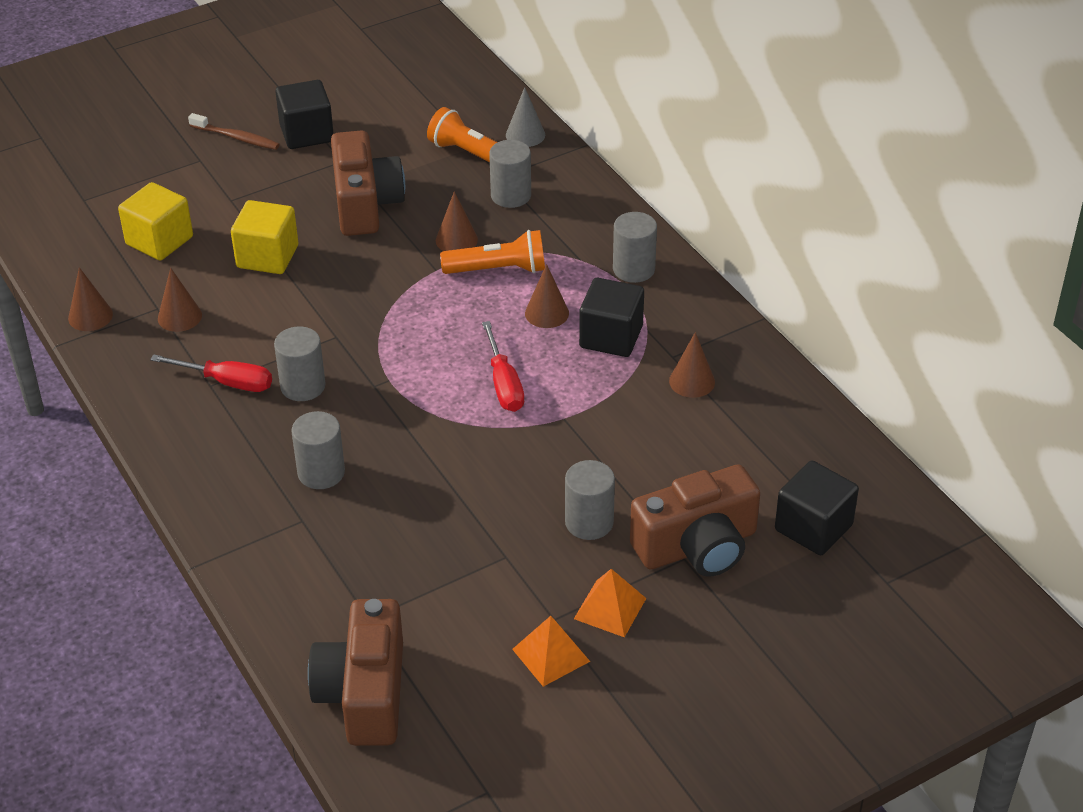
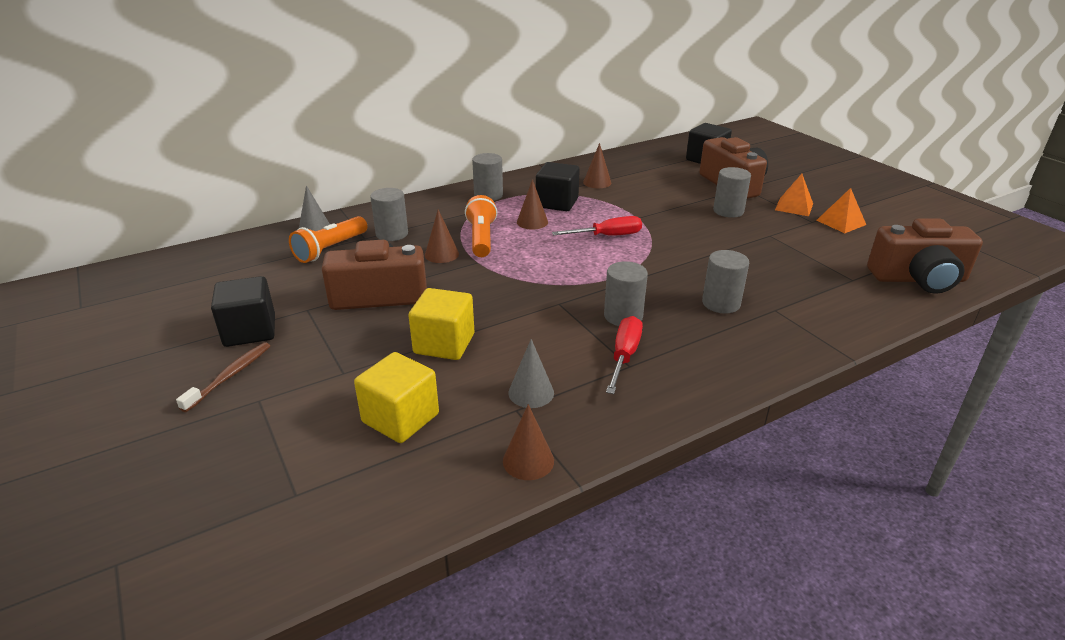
camera: 90 degrees left, 10 degrees down
brown cone [158,268,202,332] -> grey cone [508,339,554,408]

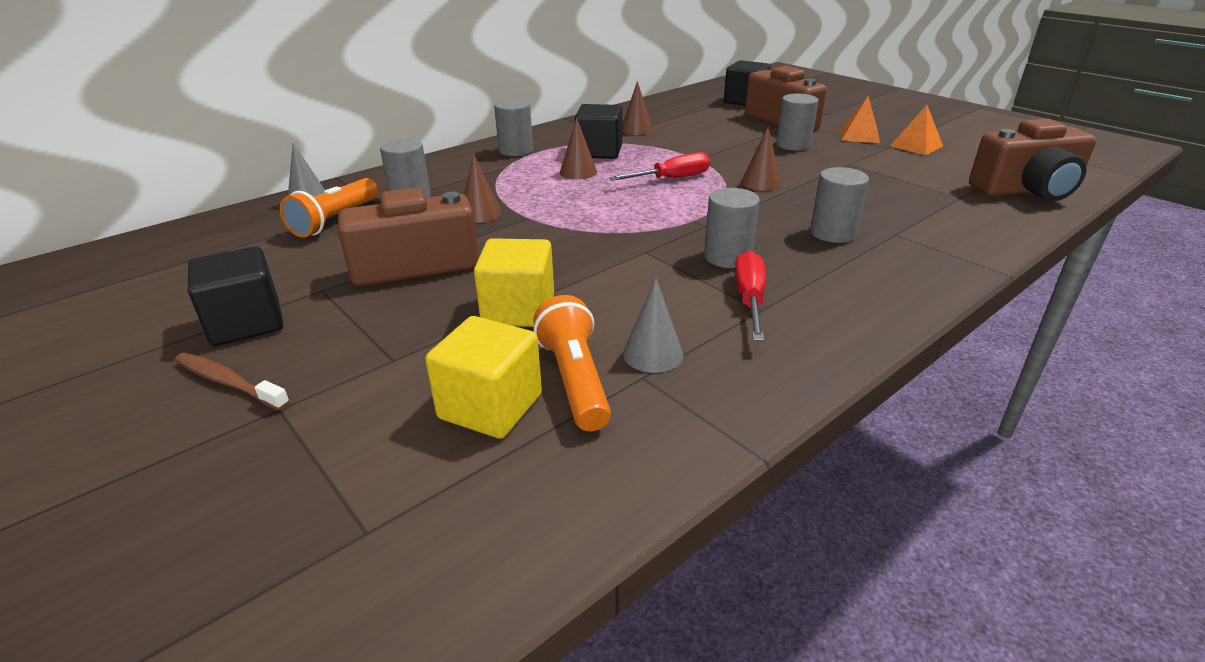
camera: 10 degrees left, 0 degrees up
brown toothbrush [176,342,270,412] -> brown toothbrush turned 75 degrees counterclockwise [175,353,290,411]
orange flashlight [465,195,497,257] -> orange flashlight moved to [533,295,611,431]
brown cone [503,404,554,480] -> brown cone moved to [741,127,781,191]

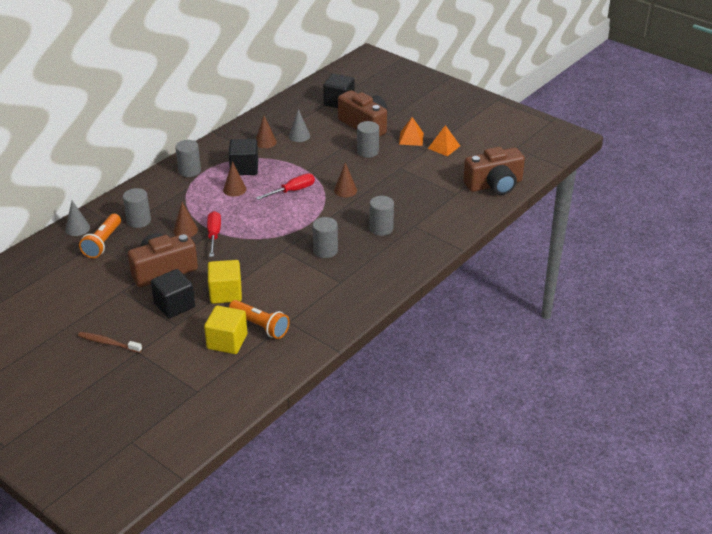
camera: 10 degrees left, 5 degrees up
black cube [188,246,283,346] -> black cube moved to [151,269,195,318]
orange flashlight [533,295,611,431] -> orange flashlight turned 150 degrees clockwise [229,300,290,339]
grey cone [623,279,683,373] -> grey cone moved to [289,109,310,142]
red screwdriver [735,251,766,341] -> red screwdriver moved to [207,211,221,257]

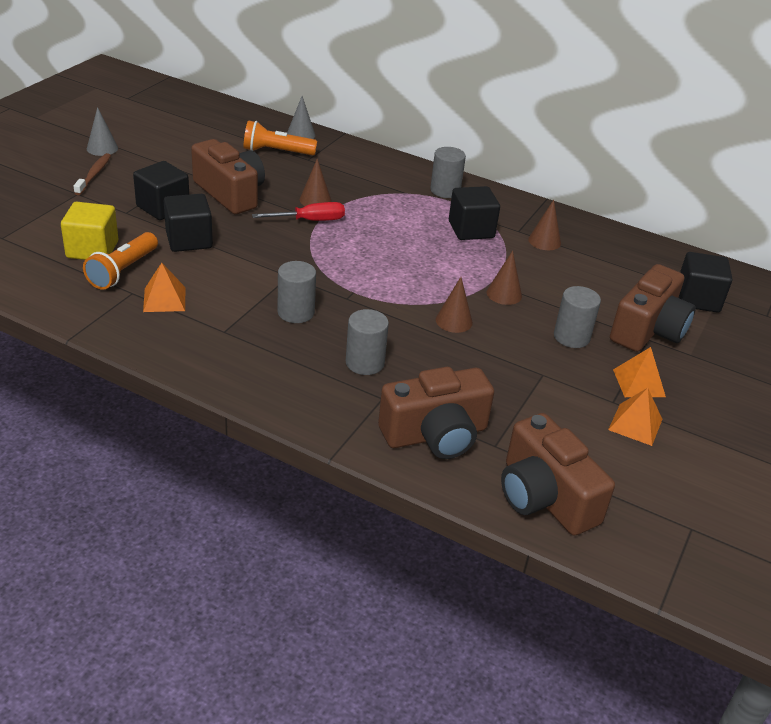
camera: 75 degrees right, 0 degrees up
grey cylinder [123,188,151,228] -> none
yellow cube [208,260,242,304] -> black cube [164,194,213,252]
brown cone [223,161,247,196] -> brown cone moved to [487,250,522,305]
red screwdriver [256,174,315,200] -> none
grey cone [289,109,310,142] -> grey cone moved to [87,107,118,156]
none -> orange pyramid [143,263,185,312]
none -> brown camera [378,367,494,459]

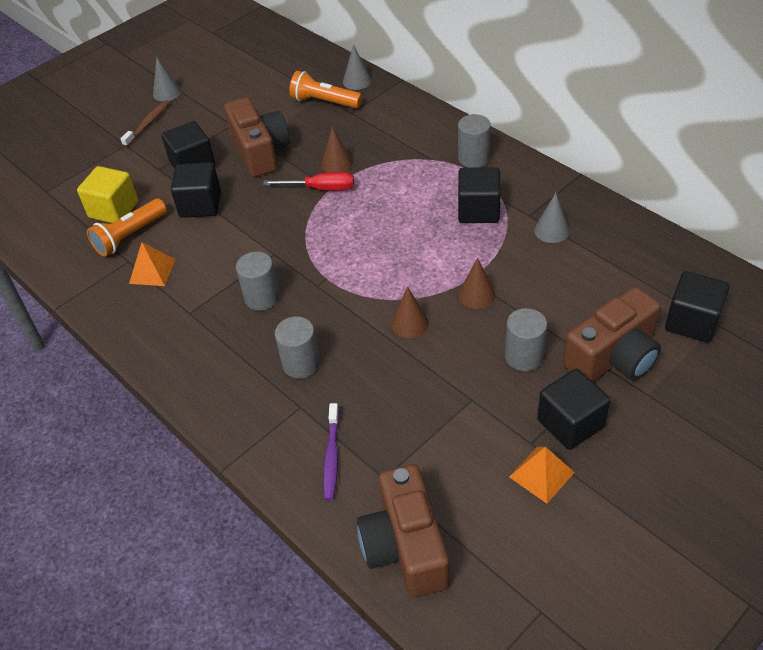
camera: 25 degrees right, 10 degrees up
brown camera [378,367,494,459] -> purple toothbrush [323,403,339,500]
brown cone [528,200,561,250] -> grey cone [534,193,569,243]
orange pyramid [613,347,666,397] -> black cube [537,369,611,450]

